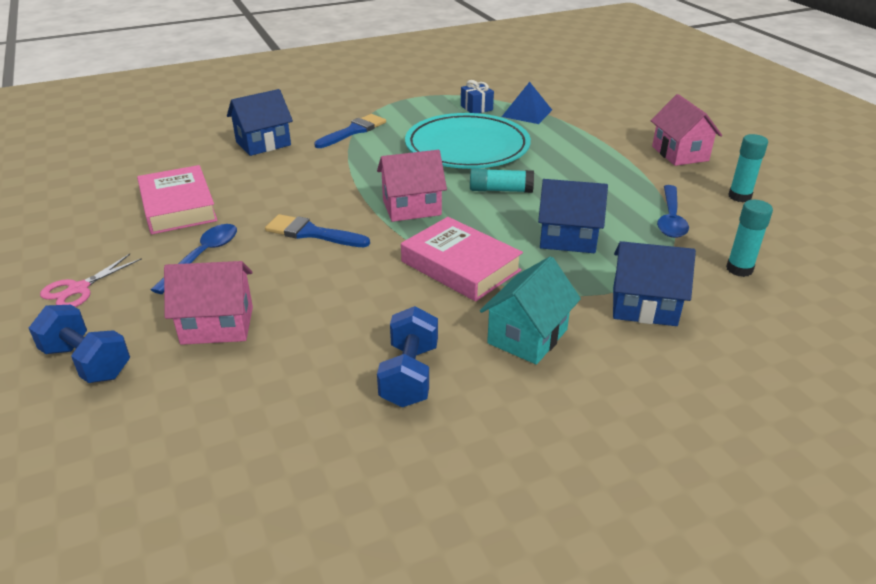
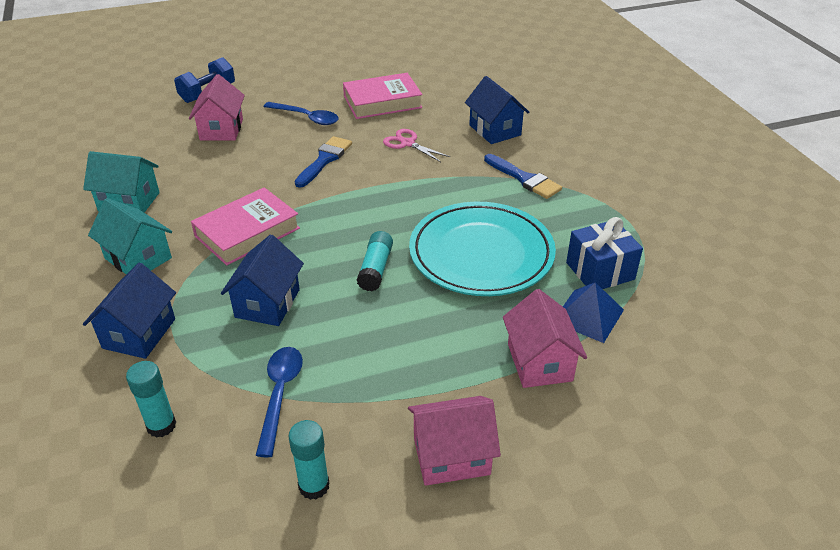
camera: 95 degrees right, 5 degrees up
pink scissors [40,254,142,307] -> pink scissors moved to [383,129,450,162]
pink house [377,150,447,222] -> pink house moved to [503,289,587,388]
blue dumbbell [377,306,438,407] -> turquoise house [83,151,160,213]
blue gift [461,80,494,113] -> blue gift [566,217,643,289], size x1.55
blue spoon [657,185,689,238] -> blue spoon turned 75 degrees clockwise [256,347,303,457]

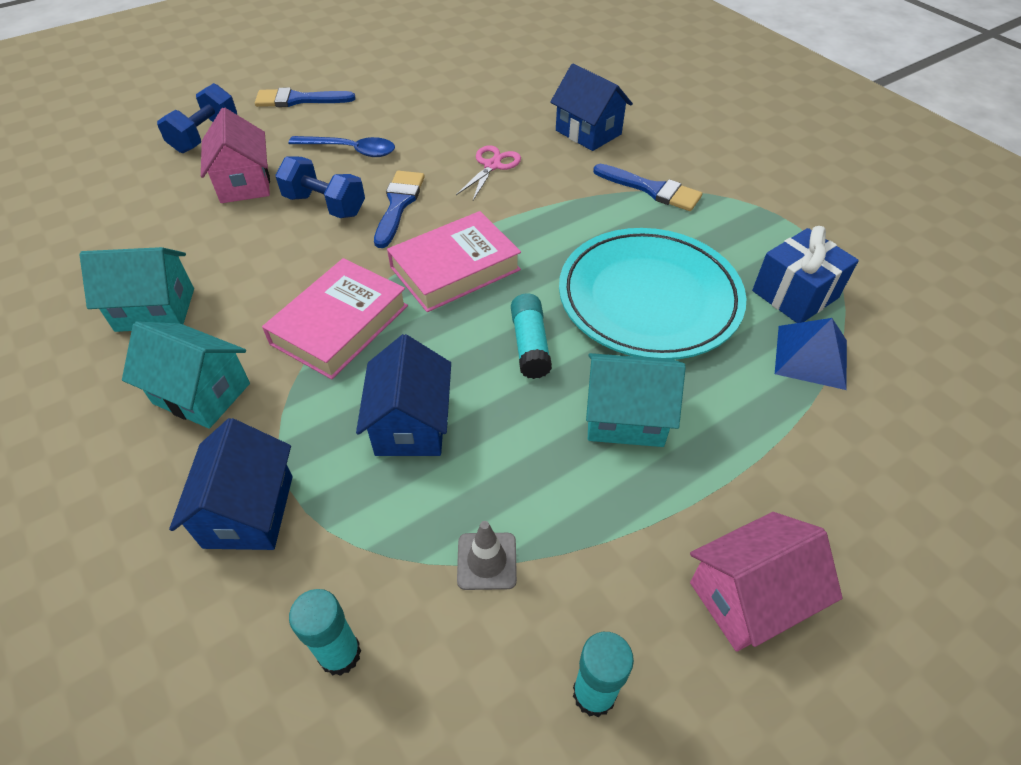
camera: 15 degrees left, 10 degrees up
blue spoon [256,347,303,457] -> grey traffic cone [457,521,517,590]
pink book [343,73,422,119] -> pink book moved to [387,211,521,312]
pink scissors [383,129,450,162] -> pink scissors turned 90 degrees clockwise [456,146,521,200]
pink house [503,289,587,388] -> none
none -> blue brush [255,87,356,107]
none -> blue dumbbell [275,157,365,218]
none -> turquoise house [586,353,686,447]

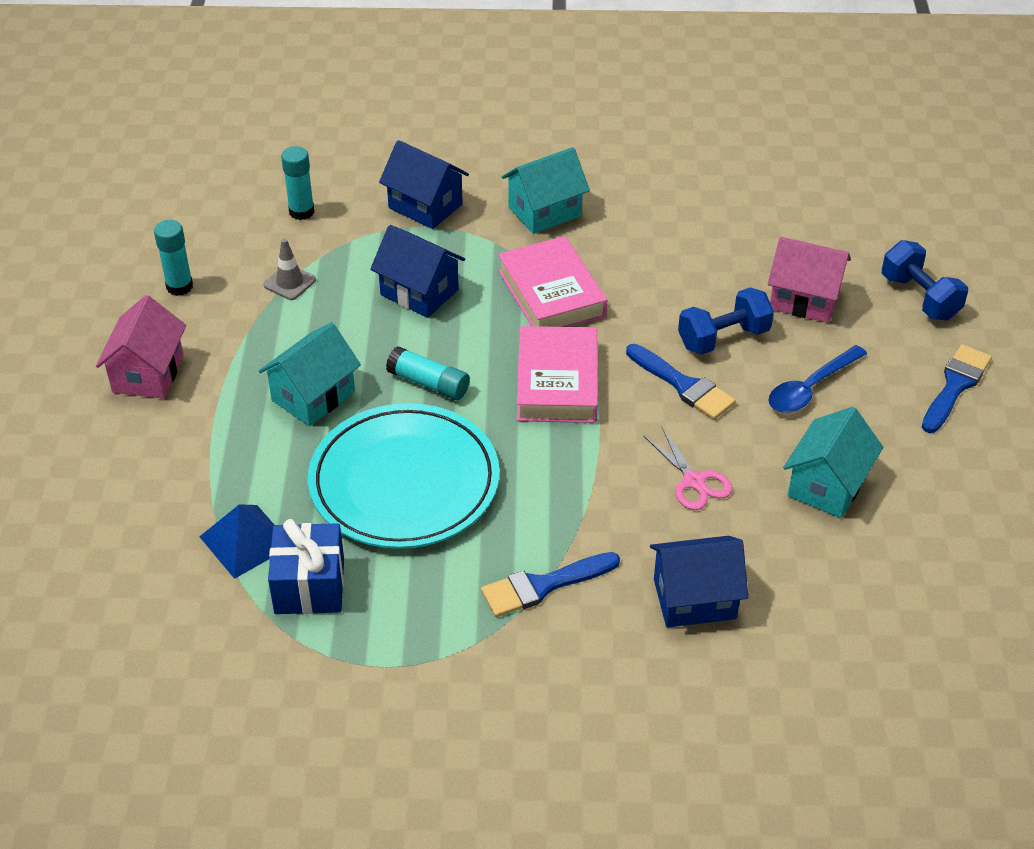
camera: 125 degrees right, 5 degrees down
turquoise house [79,247,194,332] -> turquoise house moved to [783,407,883,518]

